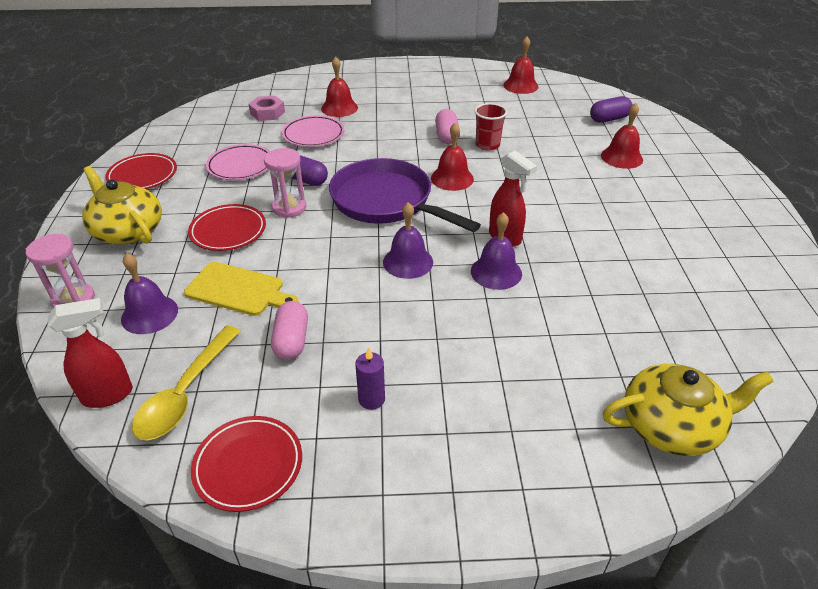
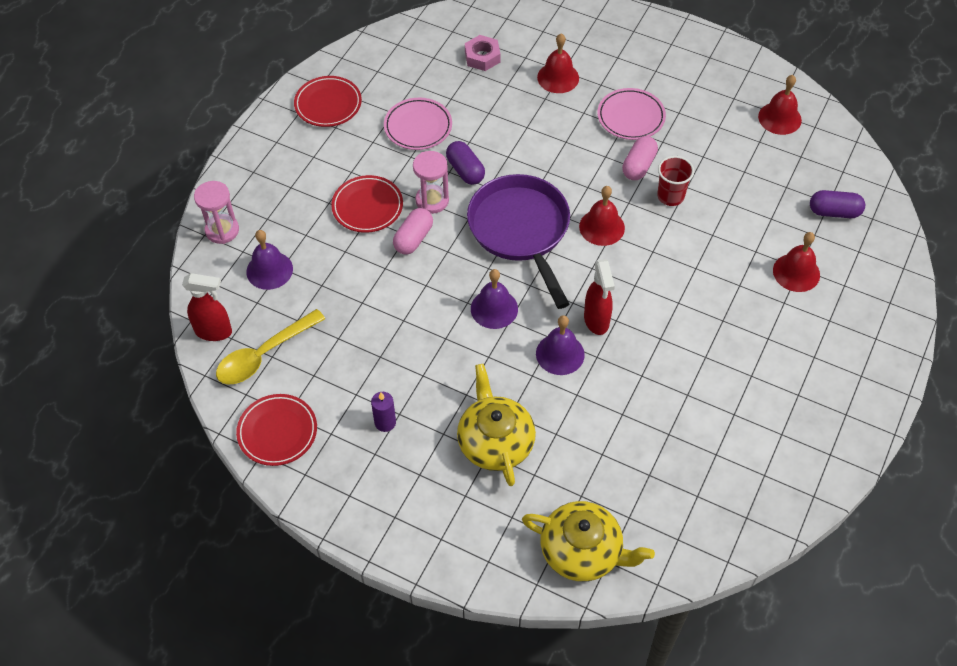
camera: 30 degrees right, 15 degrees up
yellow teapot [82,166,162,245] -> yellow teapot moved to [457,364,536,486]
yellow cutting board [184,262,299,316] -> none
pink capsule [271,301,308,360] -> pink capsule moved to [393,208,433,254]
pink plate [282,115,345,147] -> pink plate moved to [597,88,666,140]

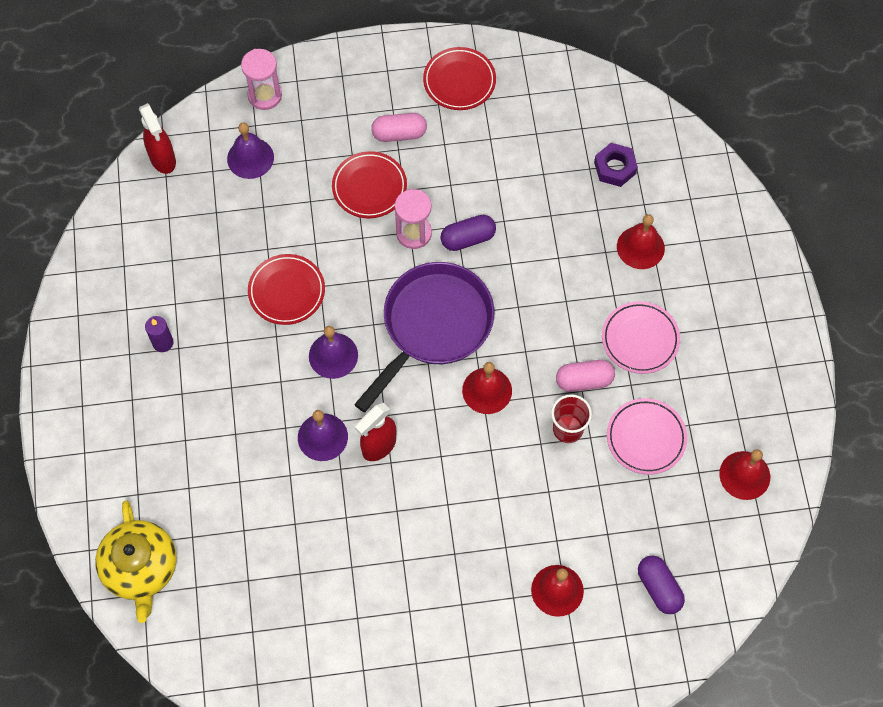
camera: 55 degrees right, 10 degrees up
yellow spoon [216,309,325,385] -> none
red plate [236,394,317,466] -> red plate moved to [248,254,325,325]
pink plate [384,98,452,150] -> pink plate moved to [607,398,687,475]
pink capsule [393,208,433,254] -> pink capsule moved to [371,113,427,142]
purple capsule [446,141,485,185] -> purple capsule turned 45 degrees clockwise [441,215,496,251]
yellow teapot [457,364,536,486] -> none
pink nut [465,35,501,71] -> purple nut [594,143,638,187]

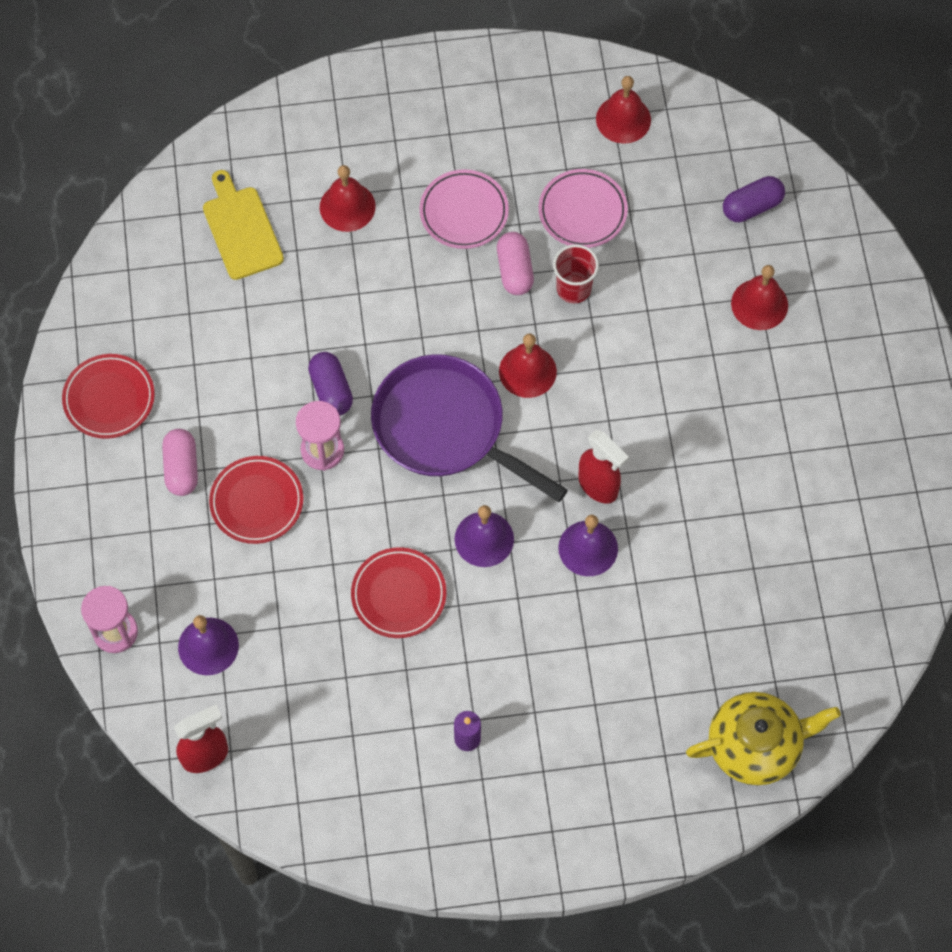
camera: 90 degrees left, 0 degrees up
purple nut [594,143,638,187] -> yellow cutting board [203,170,284,280]

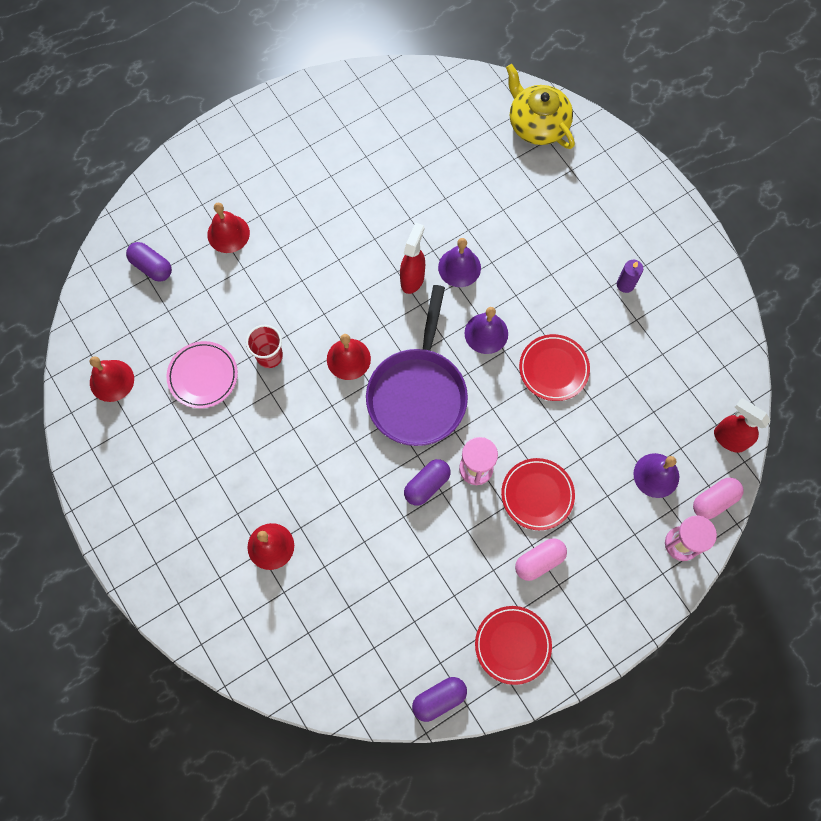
camera: 115 degrees left, 5 degrees up
yellow cutting board [203,170,284,280] -> none
pink plate [420,169,509,249] -> none
pink capsule [497,232,534,295] -> pink capsule moved to [693,477,744,519]
none -> purple capsule [412,677,467,722]

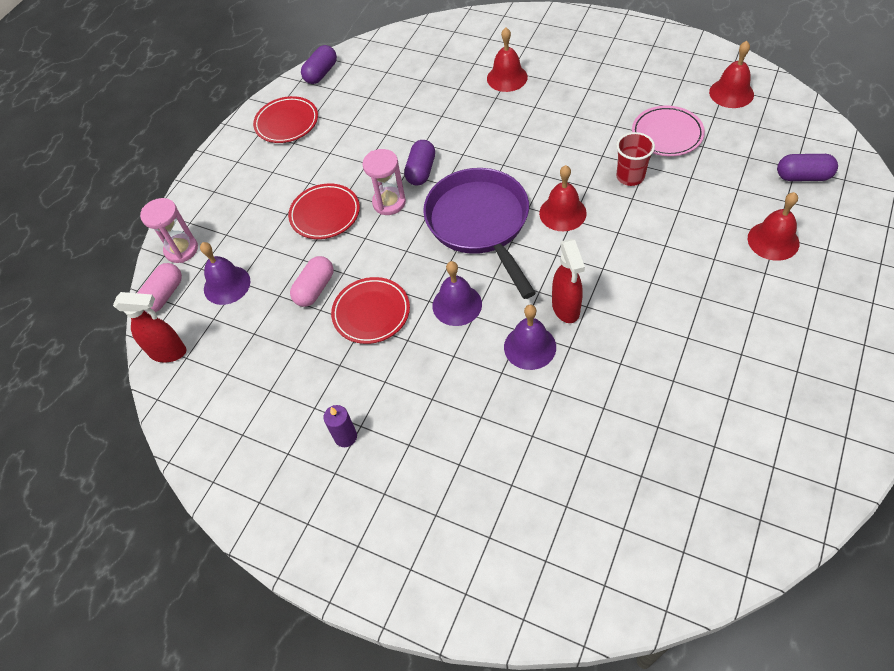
camera: 155 degrees right, 15 degrees down
yellow teapot [506,64,575,149] -> none
pink capsule [515,538,567,581] -> pink capsule moved to [290,256,334,307]

